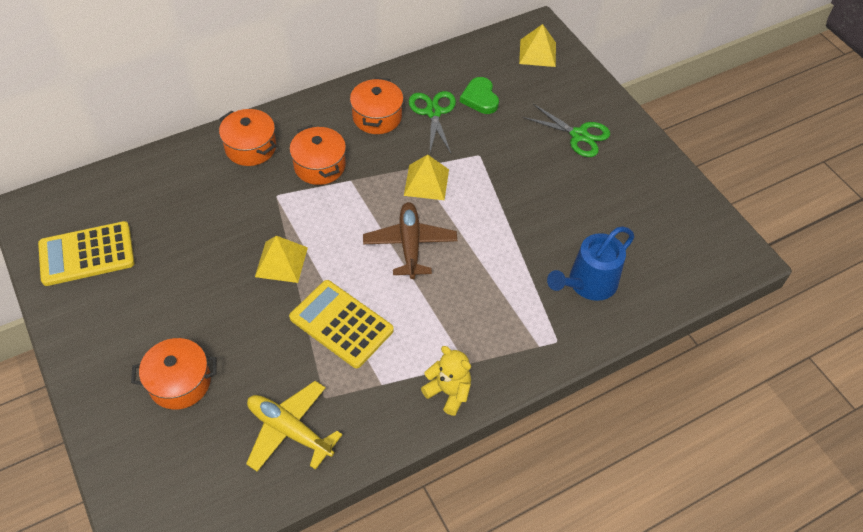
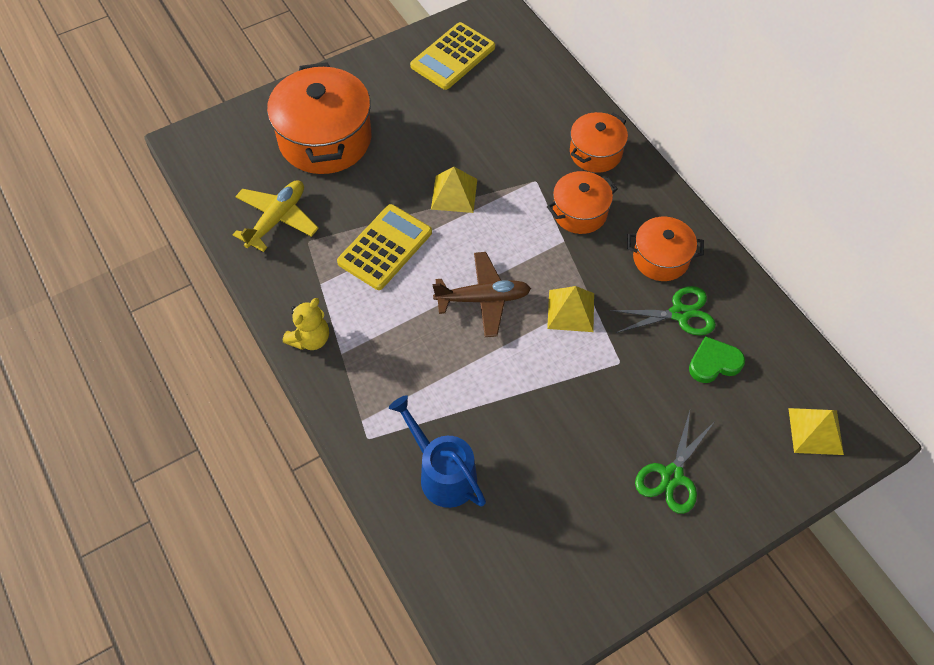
camera: 90 degrees right, 5 degrees up
yellow calculator [38,221,135,286] -> yellow calculator turned 120 degrees counterclockwise [410,22,495,90]
orange pot [131,338,217,409] -> orange pot [267,62,372,174], size x1.78

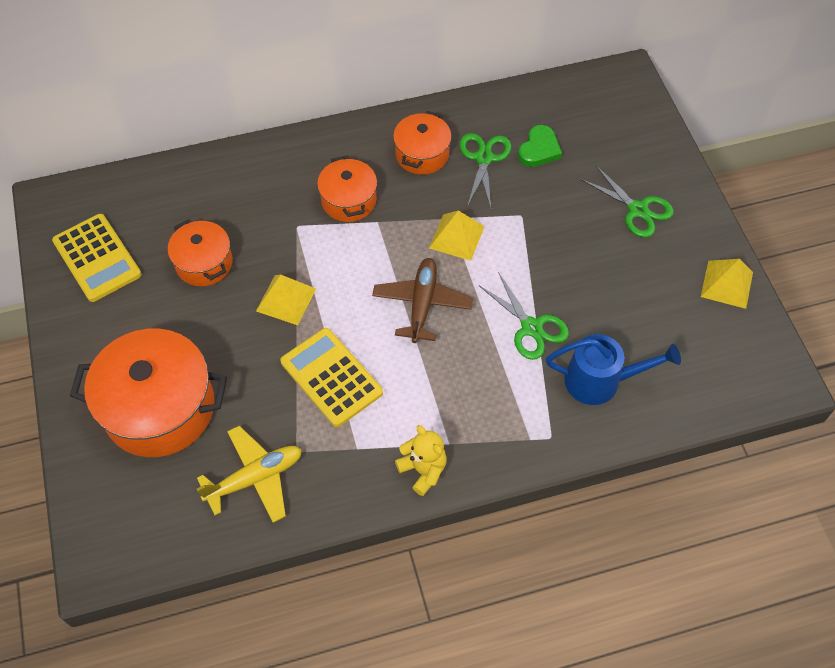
camera: 75 degrees left, 0 degrees up
yellow plane [233,180,319,252] -> yellow plane turned 105 degrees clockwise [197,426,302,523]
blue watering can [389,395,486,508] -> blue watering can turned 150 degrees counterclockwise [546,334,681,405]
orange pot [570,112,628,173] -> orange pot moved to [168,219,233,286]
green heart [689,336,745,383] -> green heart turned 150 degrees counterclockwise [518,125,562,167]
yellow pyramid [788,408,844,455] -> yellow pyramid moved to [701,259,753,309]
none -> green scissors [478,272,569,360]

